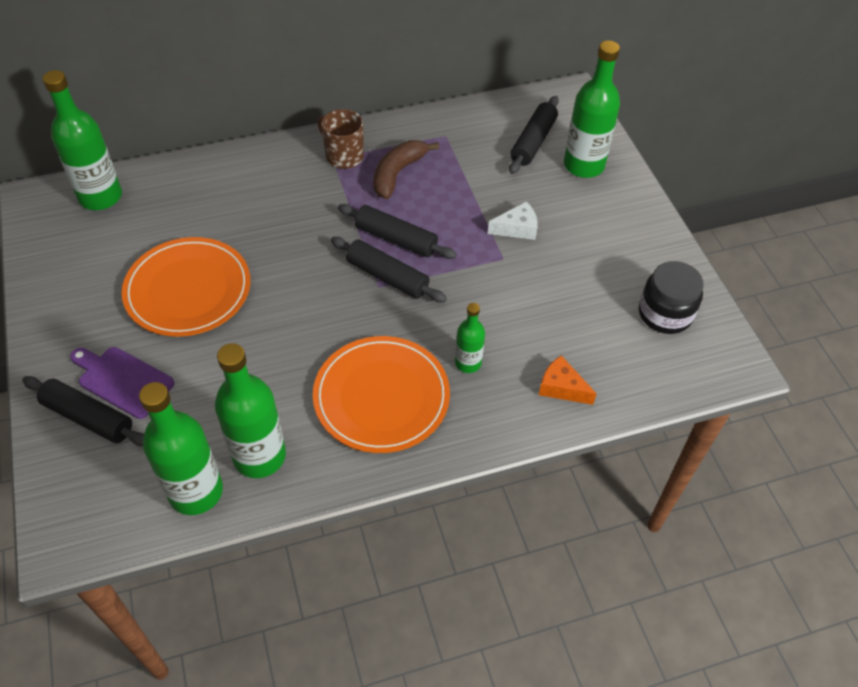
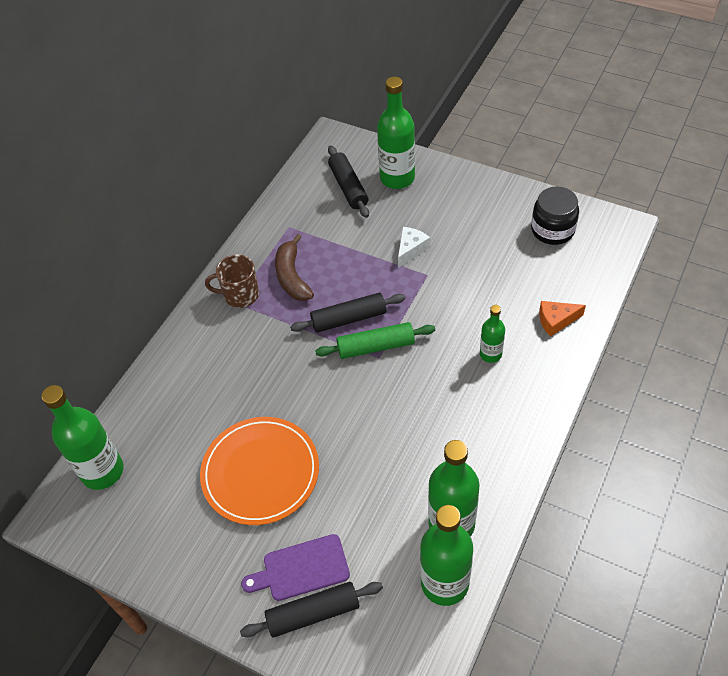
camera: 40 degrees left, 0 degrees up
orange plate [313,336,450,453] -> none
black rolling pin [331,237,447,302] -> green rolling pin [315,322,435,359]

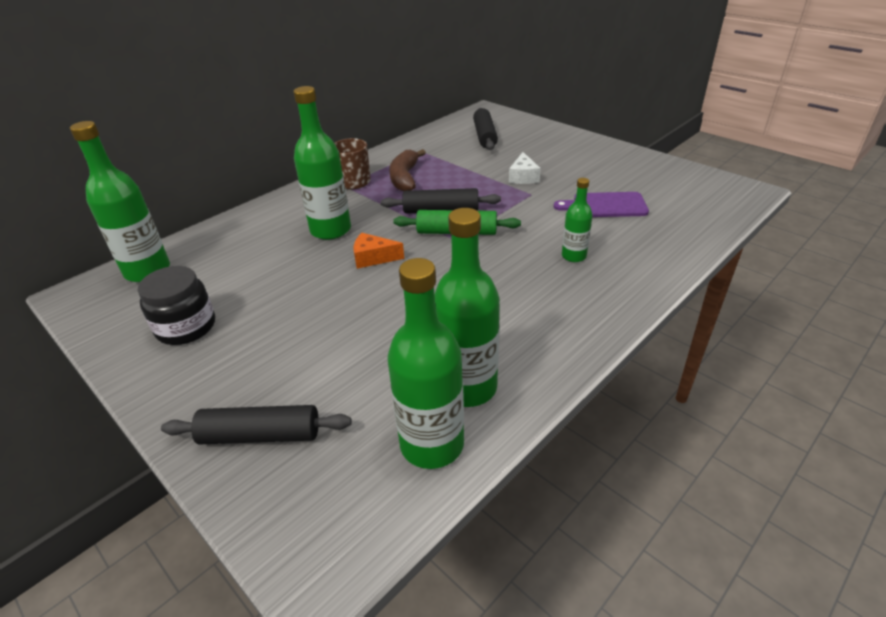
camera: 15 degrees right, 15 degrees down
orange plate [200,417,319,525] -> none
purple cutting board [241,534,350,601] -> purple cutting board moved to [554,192,649,217]
green bottle [377,77,415,189] -> green bottle moved to [293,86,351,240]
white cheese [398,227,430,268] -> white cheese turned 135 degrees clockwise [509,152,541,184]
black jar [531,186,579,245] -> black jar moved to [138,266,215,345]
orange cheese [539,301,586,337] -> orange cheese moved to [353,233,404,269]

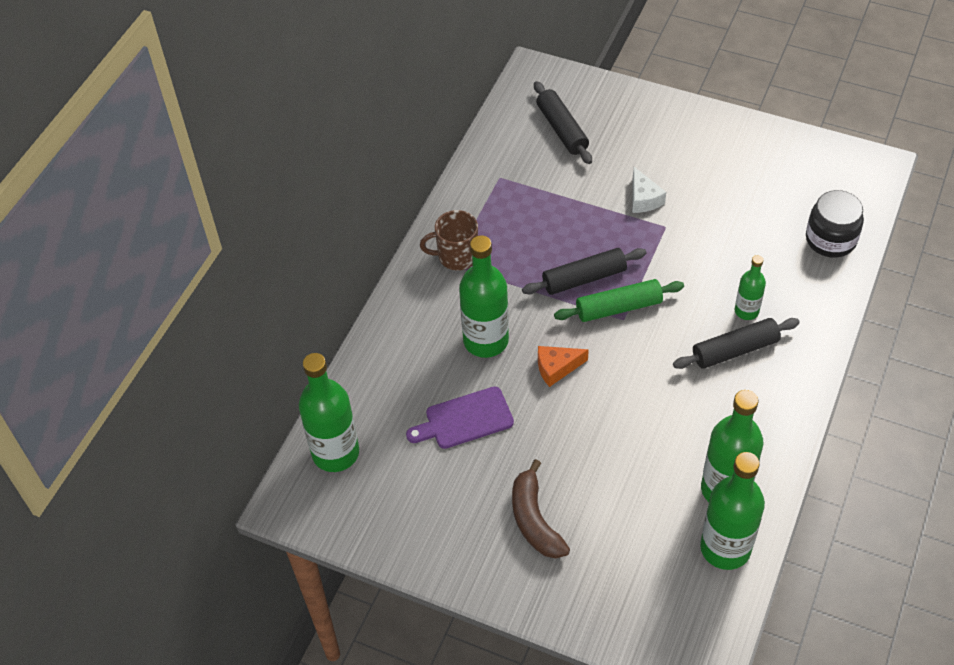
camera: 20 degrees left, 15 degrees up
black jar [138,266,215,345] -> black jar moved to [806,190,864,258]
black rolling pin [161,405,352,444] -> black rolling pin moved to [673,318,800,369]
brown banana [389,149,426,191] -> brown banana moved to [512,459,570,558]
purple cutting board [554,192,649,217] -> purple cutting board moved to [406,386,514,449]

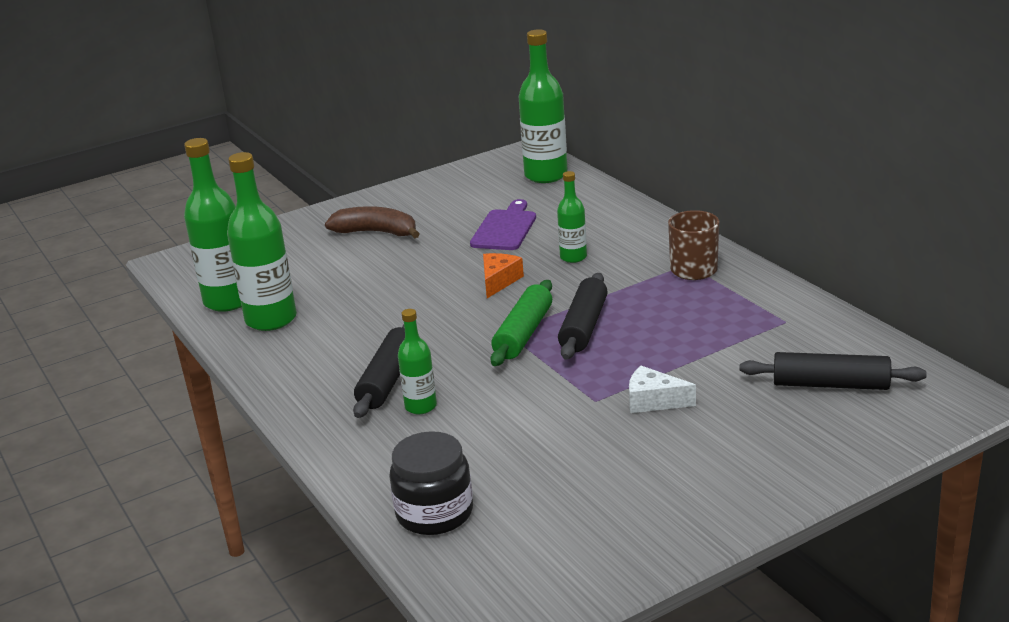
camera: 125 degrees right, 25 degrees down
green bottle [459,235,509,358] -> green bottle [557,171,587,263], size x0.55

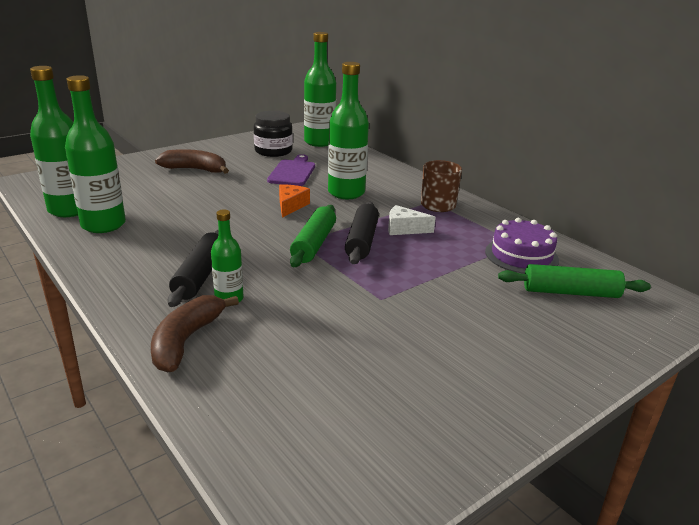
camera: 10 degrees left, 0 degrees up
black jar [389,431,473,535] -> black jar moved to [254,111,293,157]
green bottle [557,171,587,263] -> green bottle [328,62,369,199], size x1.83
white cheese [629,366,696,413] -> white cheese moved to [388,205,436,235]
black rolling pin [739,352,927,390] -> green rolling pin [498,264,651,298]
none -> brown banana [151,295,239,372]
none -> purple cake [485,218,559,274]

